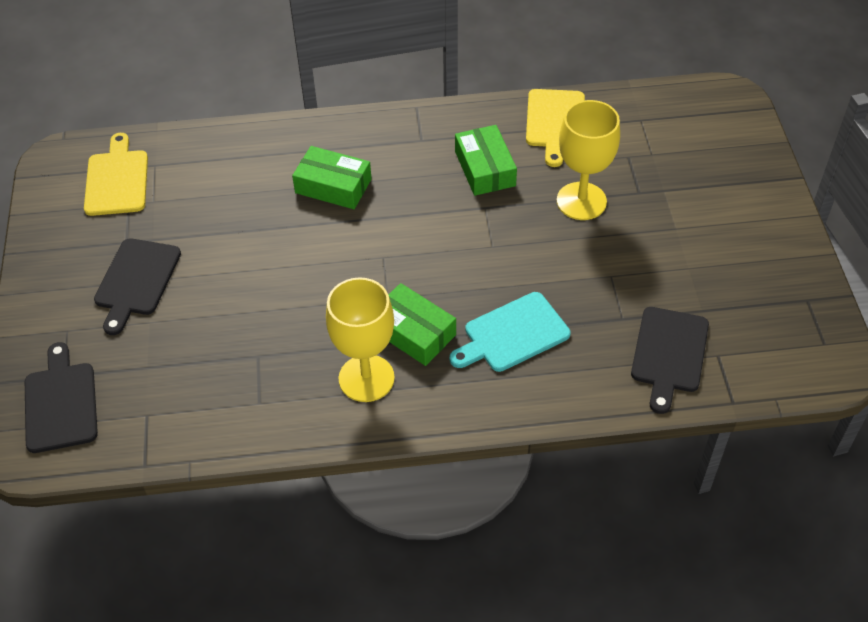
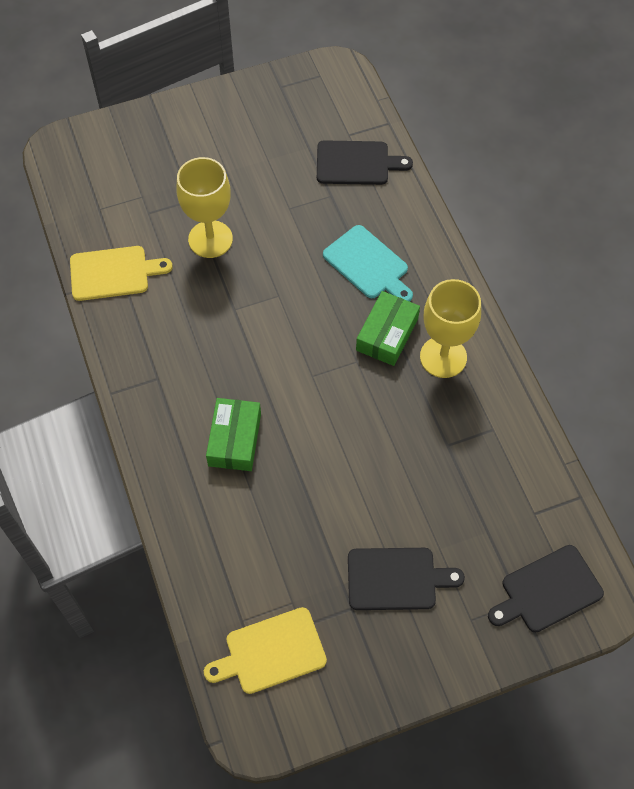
camera: 105 degrees left, 10 degrees up
green box [455,125,517,196] -> none

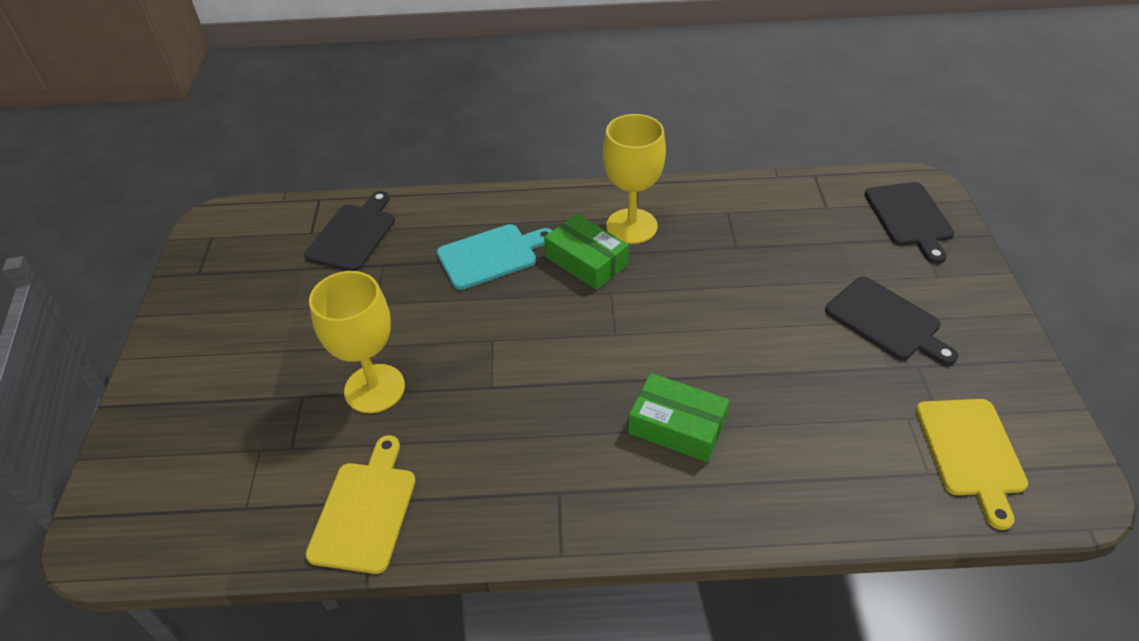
camera: 70 degrees left, 15 degrees down
black cutting board [348,548,465,610] -> black cutting board turned 120 degrees clockwise [825,277,958,365]

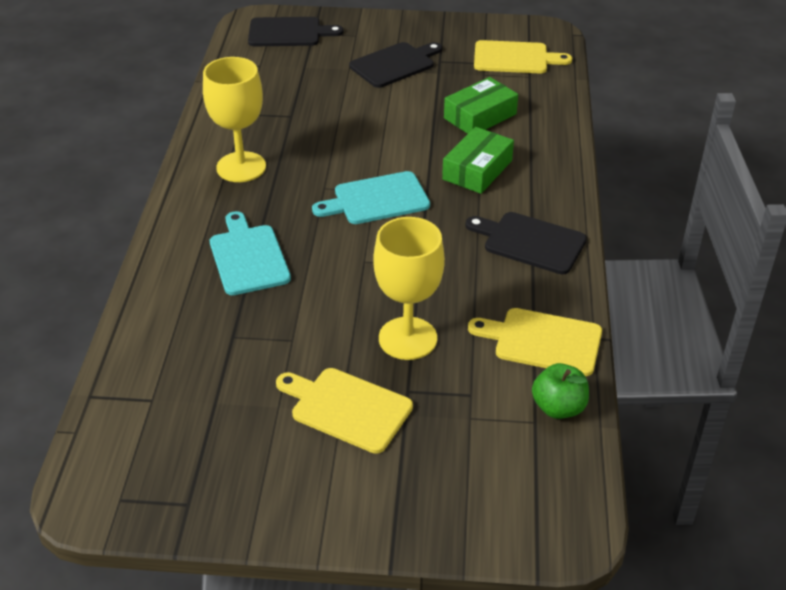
camera: 85 degrees left, 5 degrees down
black cutting board [304,191,395,271] -> black cutting board moved to [465,212,587,274]
green box [544,214,629,290] -> green box moved to [444,77,518,134]
none -> yellow cutting board [276,368,413,454]
none -> turquoise cutting board [312,171,430,224]
none -> green apple [532,363,589,419]

